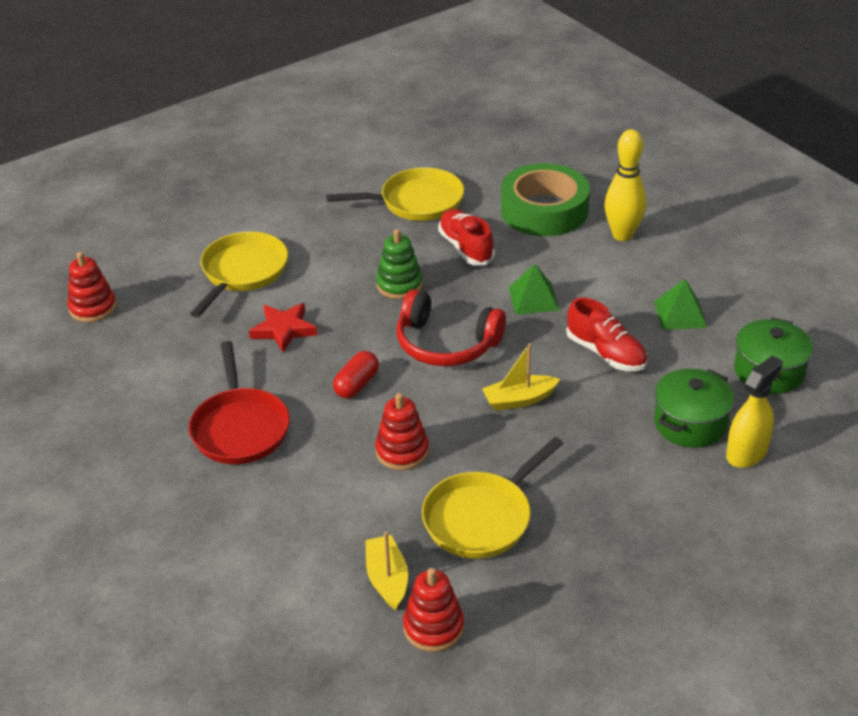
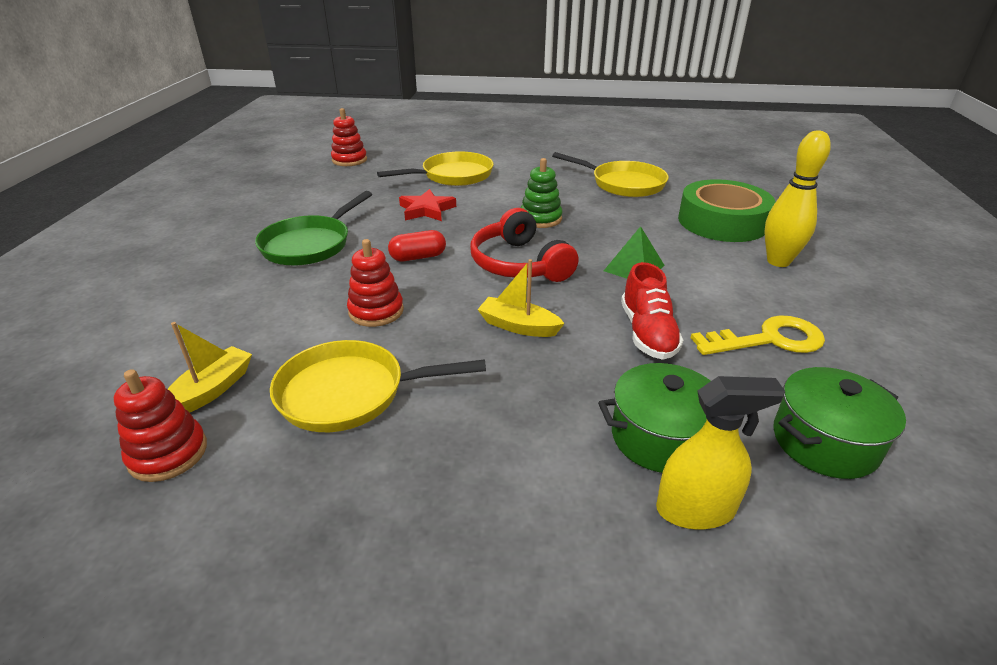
camera: 40 degrees right, 5 degrees down
red pan [189,341,290,464] -> green pan [255,191,372,266]
red shoe [438,209,495,265] -> none
green pyramid [654,279,707,330] -> yellow key [691,315,825,355]

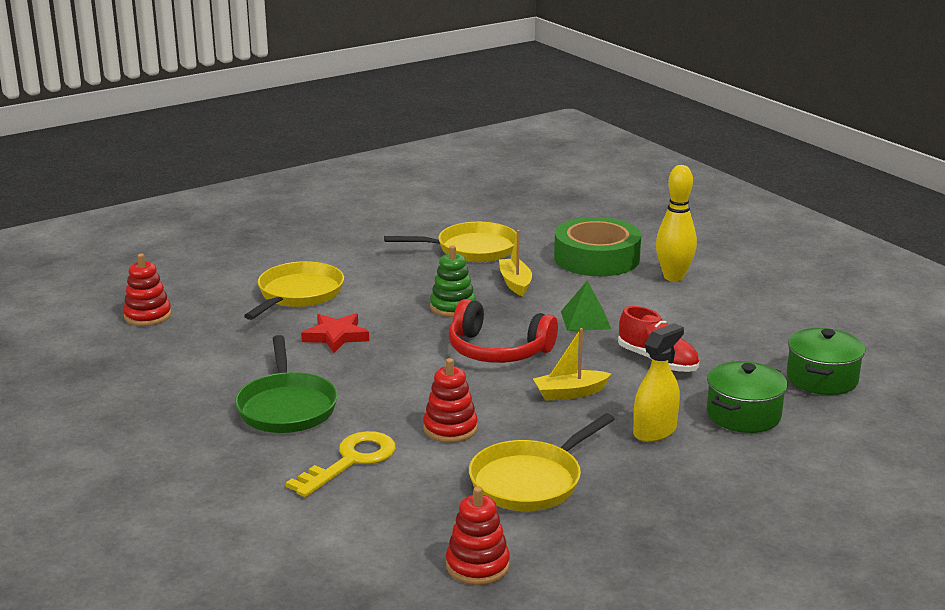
camera: 40 degrees left, 10 degrees down
yellow boat [168,322,252,413] -> yellow boat moved to [499,230,532,296]
red capsule [388,230,446,261] -> none
yellow spray bottle [656,376,785,530] -> yellow spray bottle moved to [633,323,684,442]
yellow key [691,315,825,355] -> yellow key moved to [286,431,396,497]

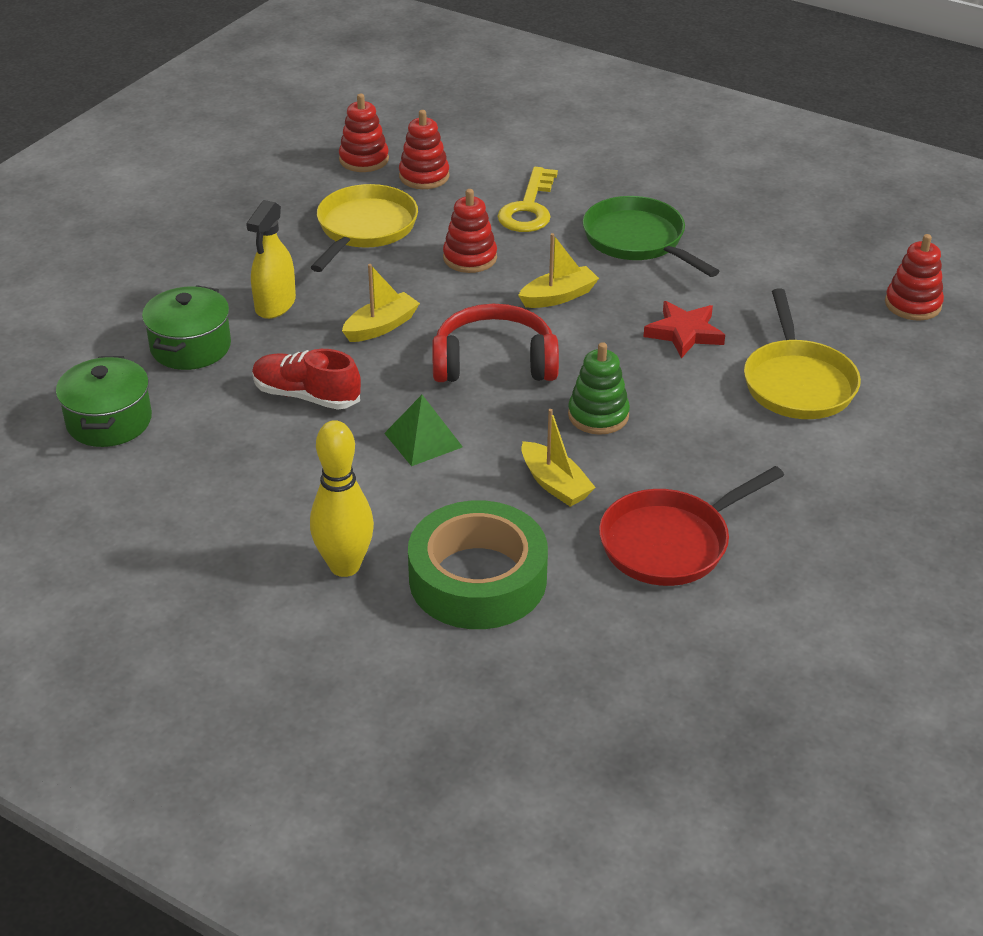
camera: 155 degrees right, 15 degrees up
yellow pan [384,222,517,262] -> red pan [599,466,784,586]
none -> red stacking toy [399,110,449,189]
none -> yellow boat [518,233,599,308]

